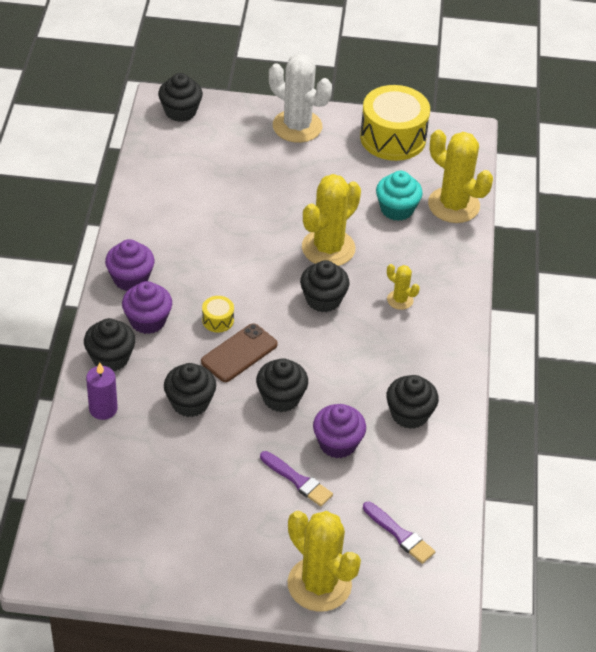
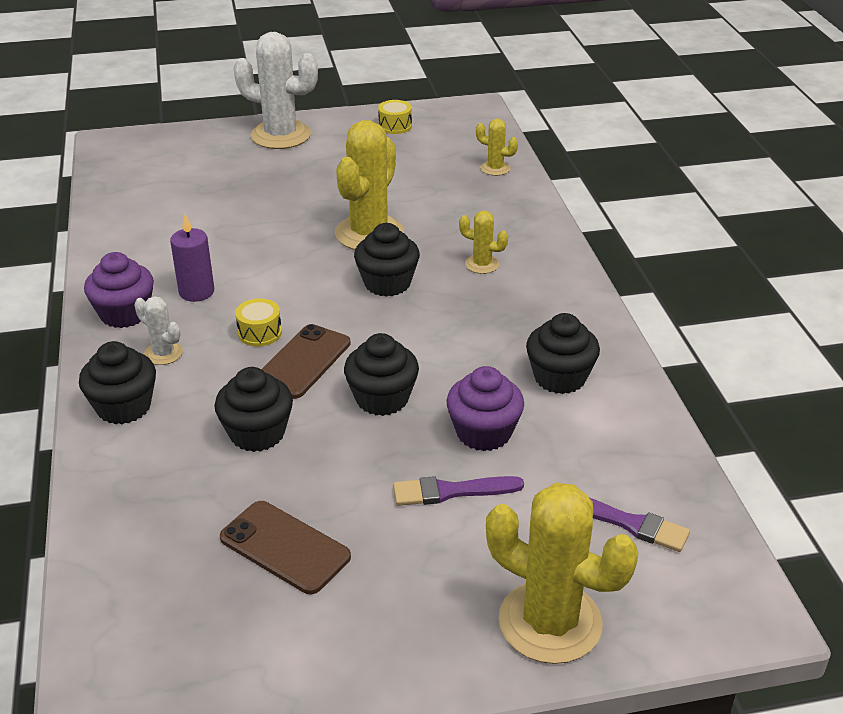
camera: 15 degrees left, 10 degrees down
purple candle [86,362,118,420] -> purple candle moved to [170,214,214,302]
purple cupcake [122,281,172,334] -> white cactus [134,296,183,365]
black cupcake [158,73,203,122] -> none
purple brush [260,451,333,506] -> purple brush turned 150 degrees clockwise [393,476,524,506]
yellow drum [360,85,430,161] -> yellow drum [378,100,412,134], size x0.43
turquoise cupcake [376,171,423,221] -> none
yellow cactus [428,130,493,223] -> yellow cactus [476,119,518,176], size x0.48
none -> brown phone [220,501,351,594]

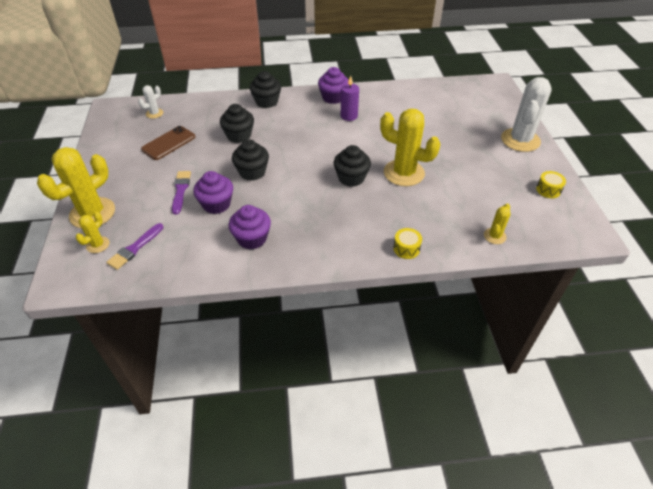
camera: 95 degrees right, 10 degrees up
white cactus [134,296,183,365] -> white cactus moved to [138,85,163,119]
yellow drum [235,298,282,347] -> yellow drum moved to [393,228,422,259]
brown phone [262,324,351,399] -> none
yellow cactus [459,211,508,274] -> yellow cactus moved to [76,212,109,253]
black cupcake [526,313,600,394] -> purple cupcake [229,205,271,250]

